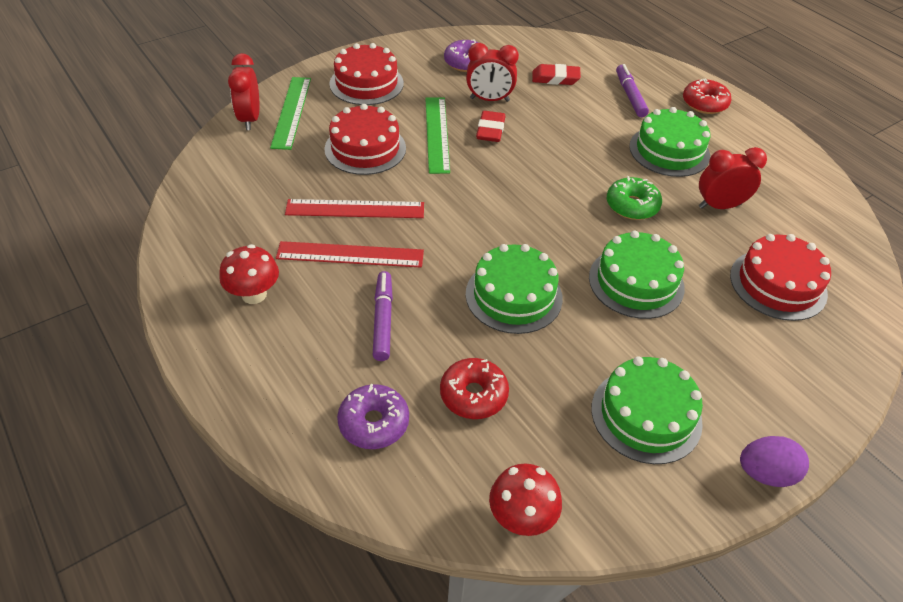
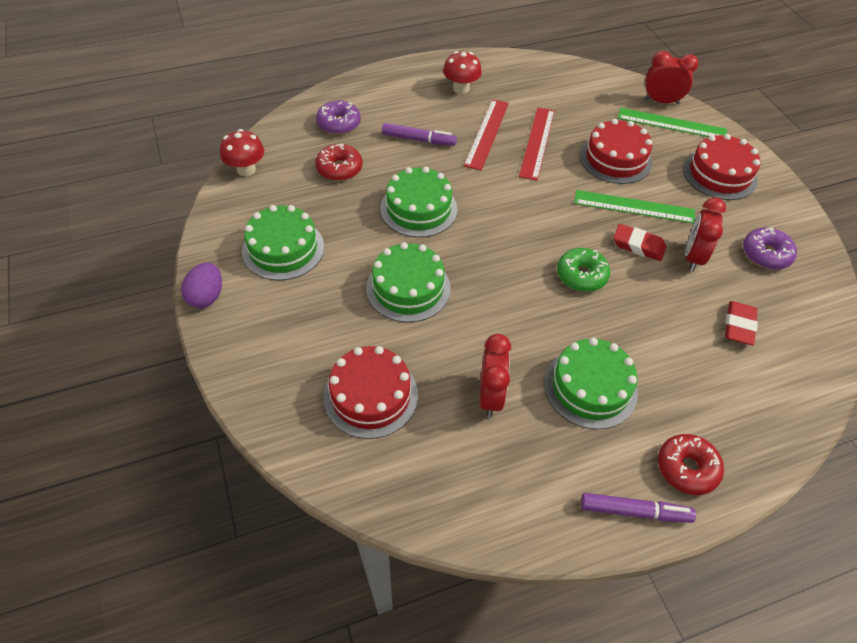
camera: 105 degrees right, 5 degrees up
green donut [607,176,662,220] -> green donut moved to [557,248,610,292]
purple marker [616,64,649,117] -> purple marker moved to [581,493,696,523]

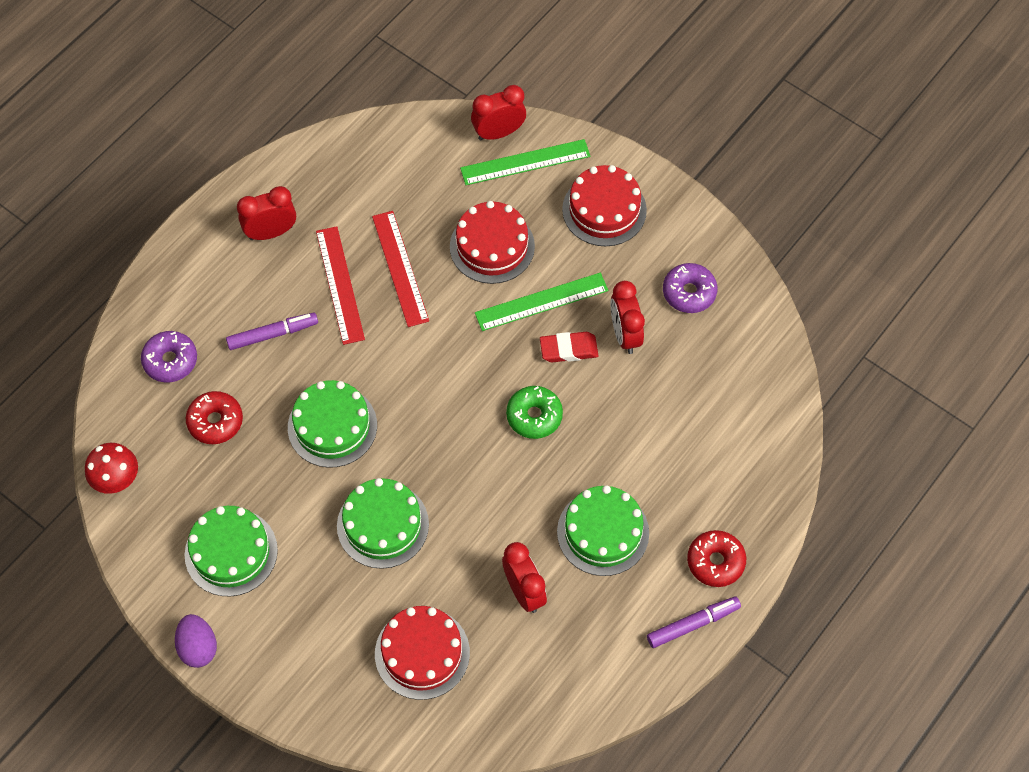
camera: 30 degrees left, 10 degrees up
red mushroom [443,51,482,94] -> red clock [237,186,296,240]
red eraser [725,301,758,345] -> none

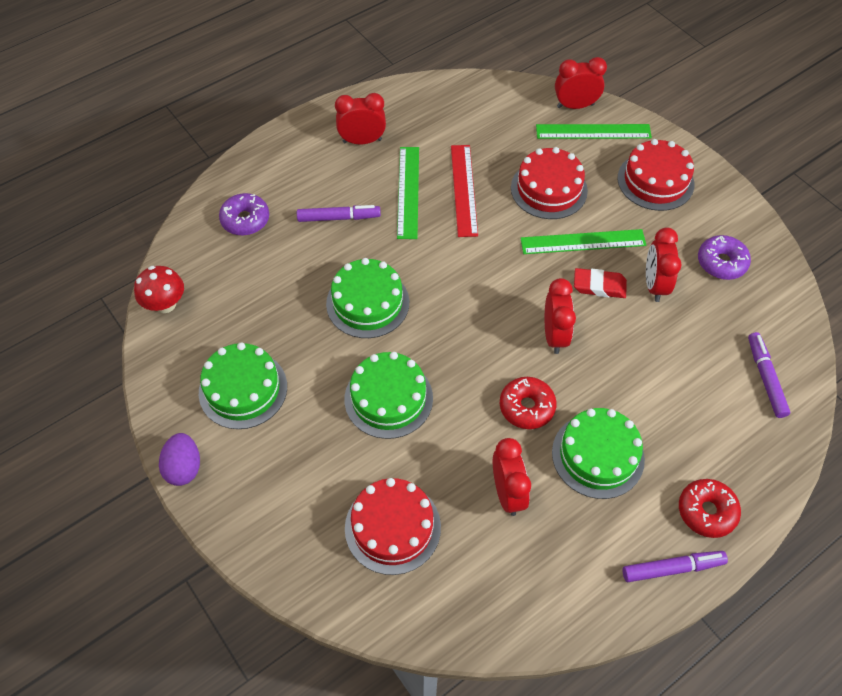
camera: 15 degrees right, 5 degrees down
red donut [186,391,243,444] -> red donut moved to [500,377,557,429]
red ruler [316,226,365,345] -> green ruler [397,147,419,239]
green donut [506,386,563,439] -> red clock [545,278,576,354]
none -> purple marker [748,332,790,418]

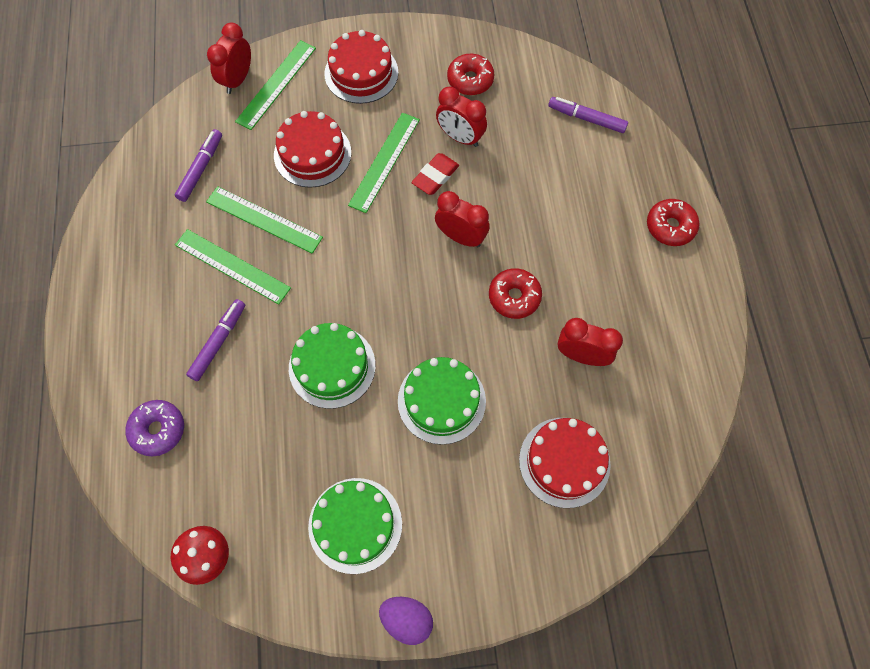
camera: 60 degrees left, 10 degrees up
red clock [335,93,386,144] -> none
red ruler [451,145,478,237] -> green ruler [206,186,323,254]
green cake [552,408,645,499] -> none
purple marker [622,551,728,582] -> purple marker moved to [175,129,222,202]
purple donut [698,235,751,280] -> red donut [447,54,494,95]

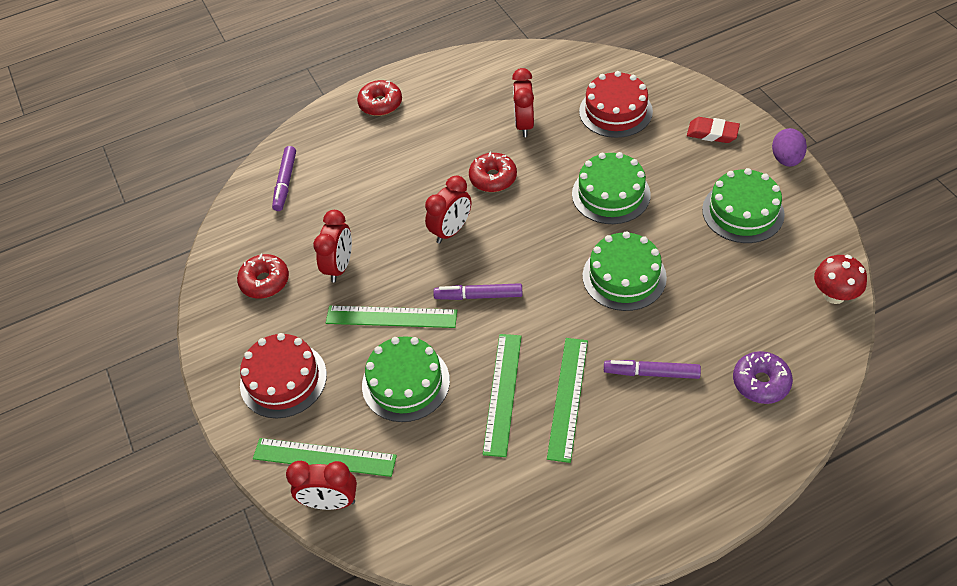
camera: 105 degrees left, 15 degrees down
purple marker [175,129,222,202] -> purple marker moved to [433,283,523,300]
red cake [274,111,351,188] -> green cake [362,336,450,422]
red eraser [411,153,459,195] -> red eraser moved to [687,117,740,143]
red clock [435,191,490,247] -> red clock turned 150 degrees counterclockwise [425,176,471,244]

